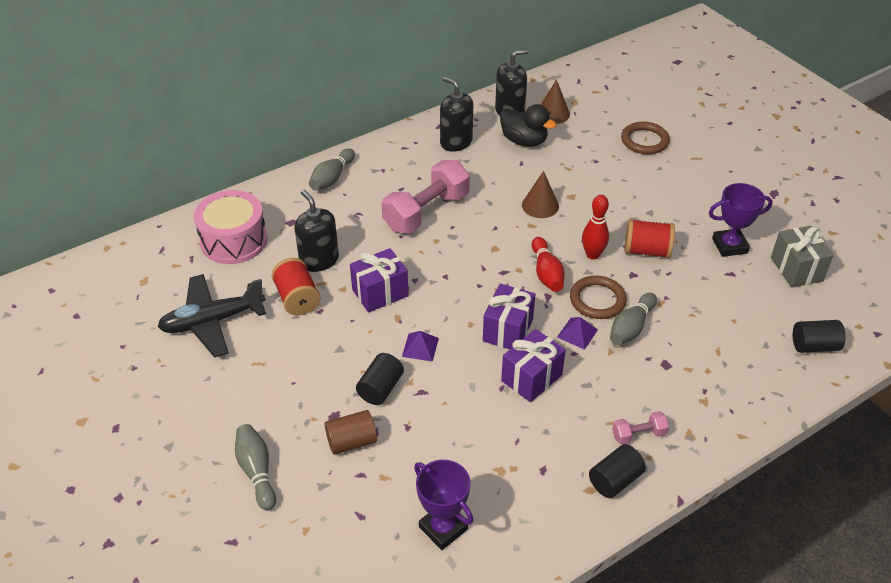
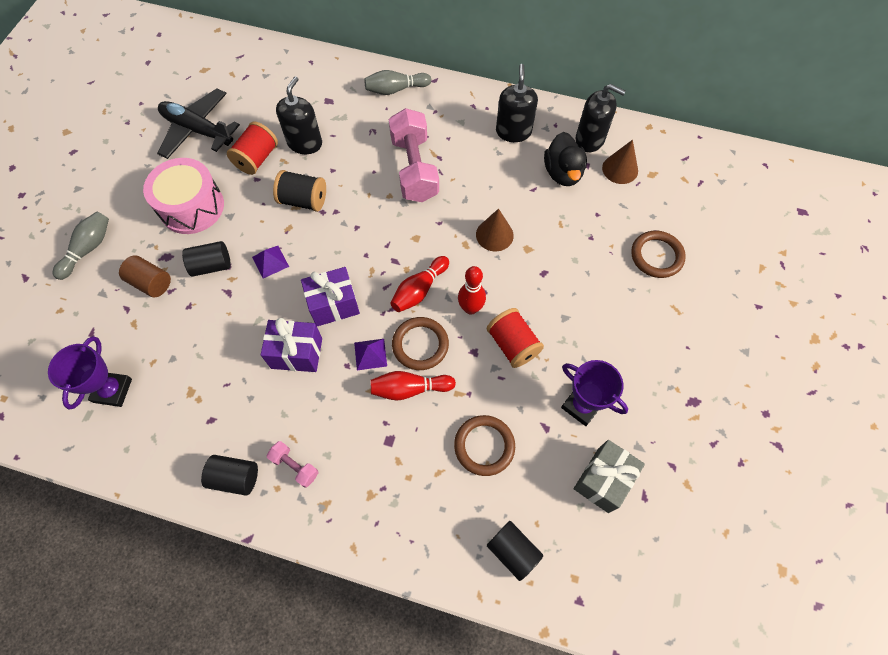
camera: 50 degrees right, 20 degrees up
pink drum [194,190,267,264] -> pink drum moved to [143,158,224,234]
purple gift [350,248,409,312] -> black spool [273,170,326,212]
pink dumbbell [381,160,470,233] -> pink dumbbell turned 75 degrees clockwise [389,108,439,202]
grey bowling pin [610,293,657,345] -> red bowling pin [371,371,456,401]
none -> brown ring [454,415,515,476]

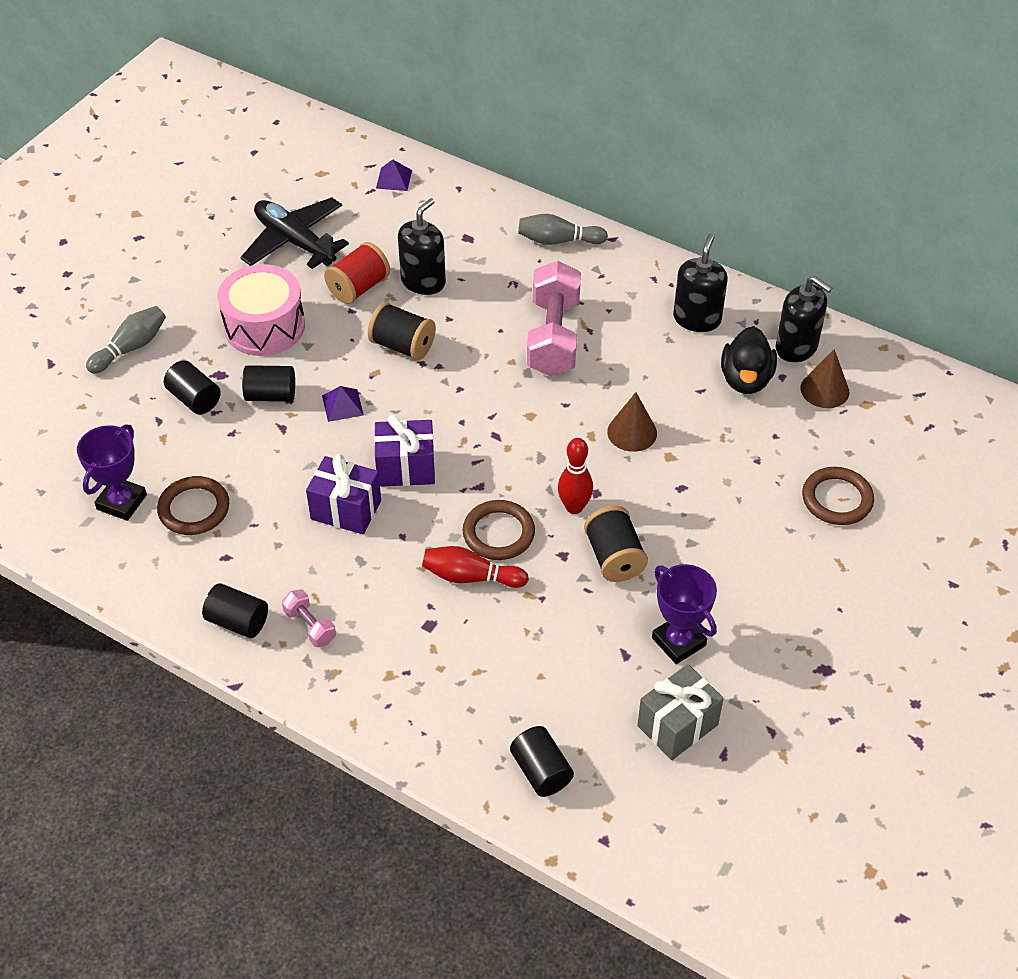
camera: 15 degrees right, 15 degrees down
brown cylinder [119,255,171,297] -> black cylinder [164,360,221,415]
purple pyramid [354,339,387,370] -> purple pyramid moved to [376,160,412,191]
red bowling pin [390,256,449,312] -> none
brown ring [454,415,515,476] -> brown ring moved to [157,476,229,535]
red spool [487,308,544,368] -> black spool [584,506,648,582]

